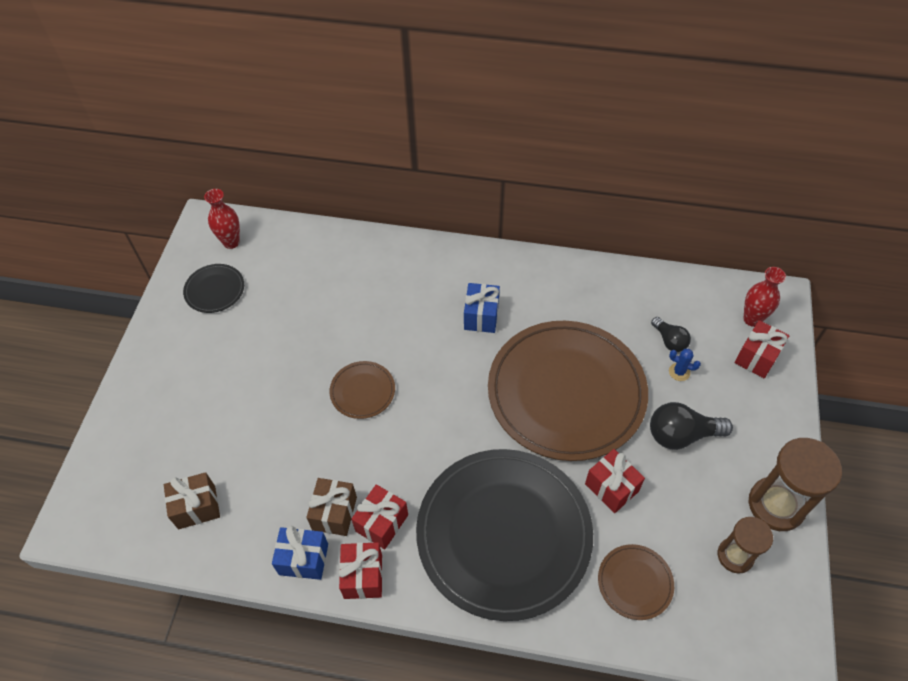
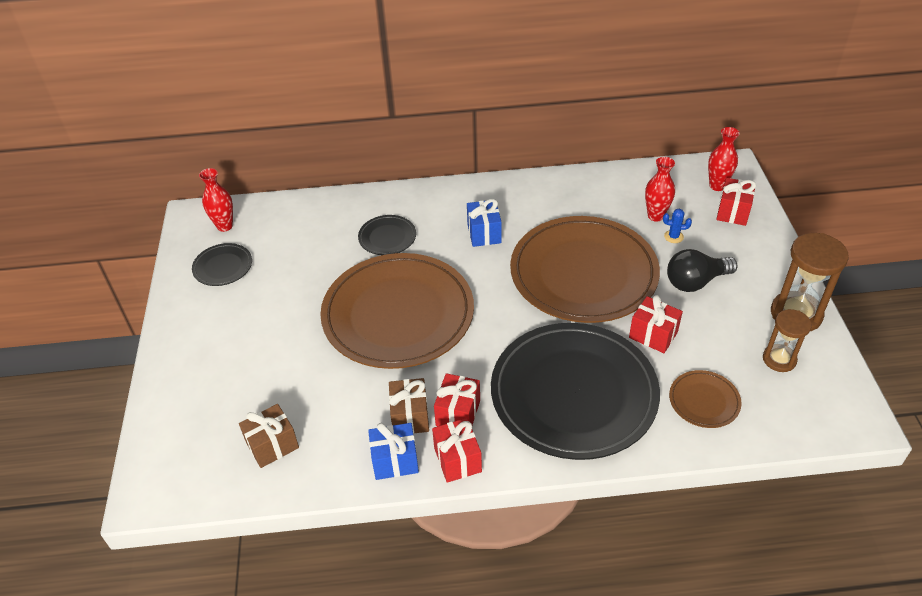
camera: 15 degrees left, 10 degrees down
brown plate [330,361,395,419] -> brown plate [320,253,474,369], size x2.40
black light bulb [651,317,691,352] -> red vase [645,157,675,222]
none -> black plate [358,215,416,255]

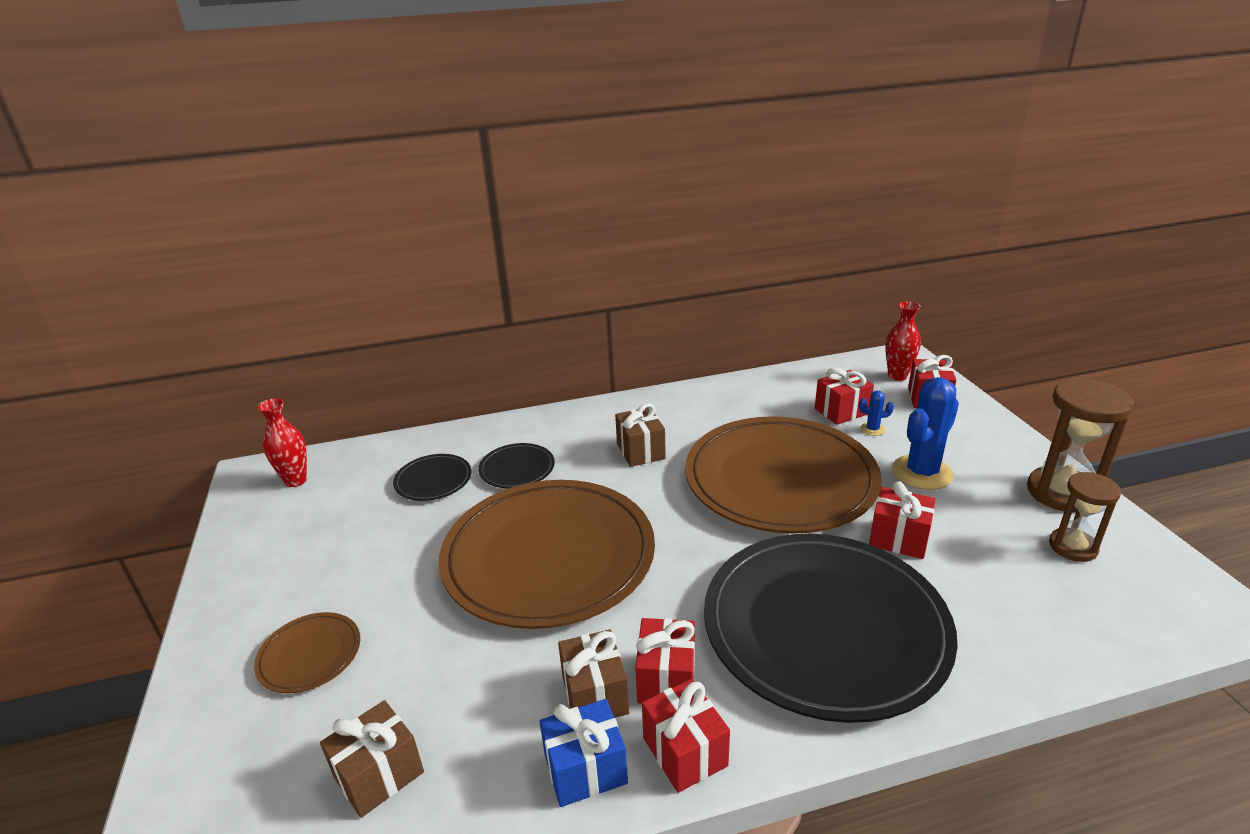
camera: 10 degrees left, 15 degrees down
black plate [192,243,252,286] -> black plate moved to [393,454,472,501]
blue gift [467,199,502,247] -> brown gift [615,403,666,467]
red vase [645,157,675,222] -> red gift [815,368,874,425]
black light bulb [667,249,737,292] -> blue cactus [892,377,959,490]
brown plate [669,370,742,428] -> brown plate moved to [254,612,360,693]

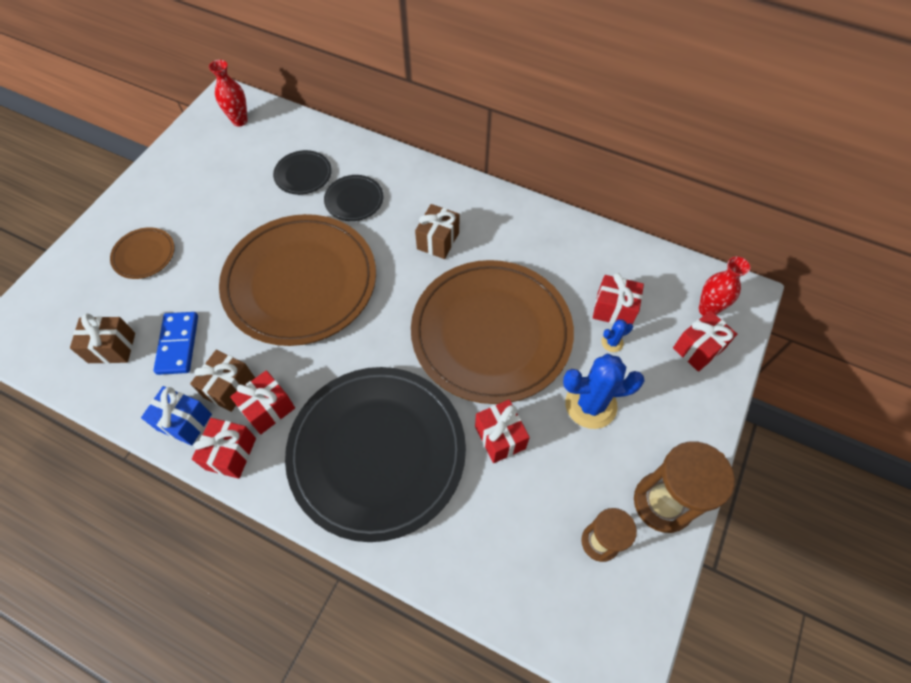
camera: 40 degrees right, 30 degrees up
blue cactus [859,391,894,436] -> blue cactus turned 60 degrees counterclockwise [601,320,633,352]
none -> blue domino [154,312,198,375]

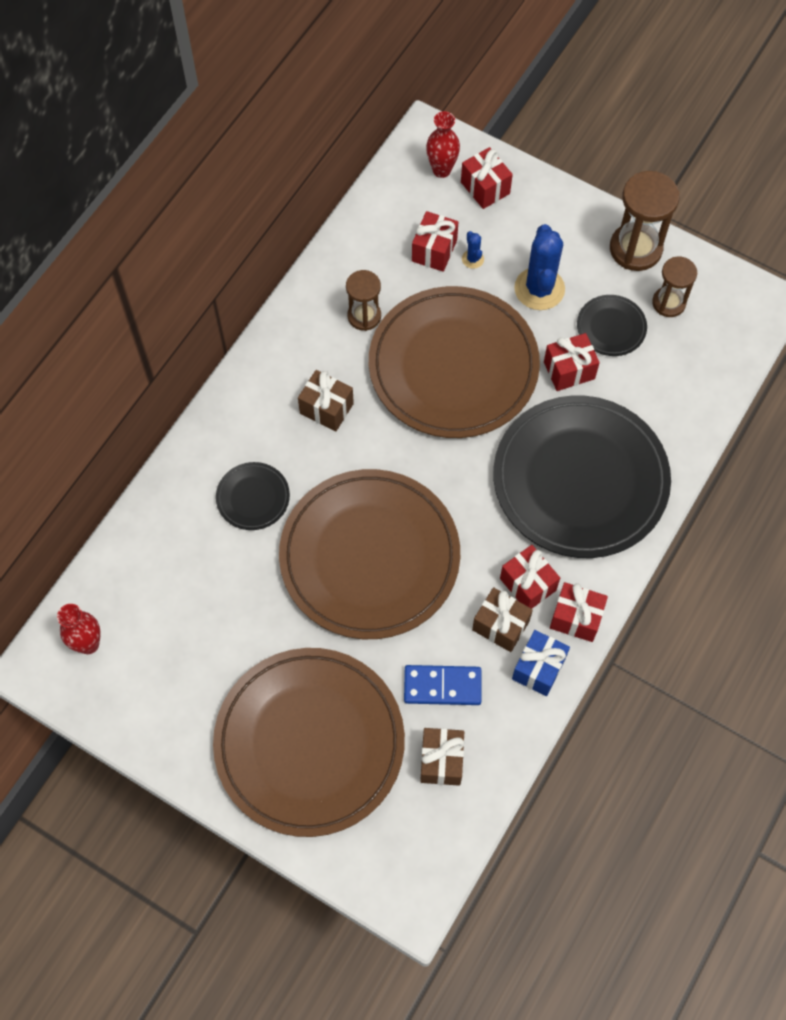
camera: 85 degrees left, 5 degrees up
brown plate [110,227,175,279] -> brown plate [213,648,405,837], size x2.40
black plate [273,150,332,195] -> black plate moved to [577,295,647,356]
none -> brown hourglass [346,270,381,331]

